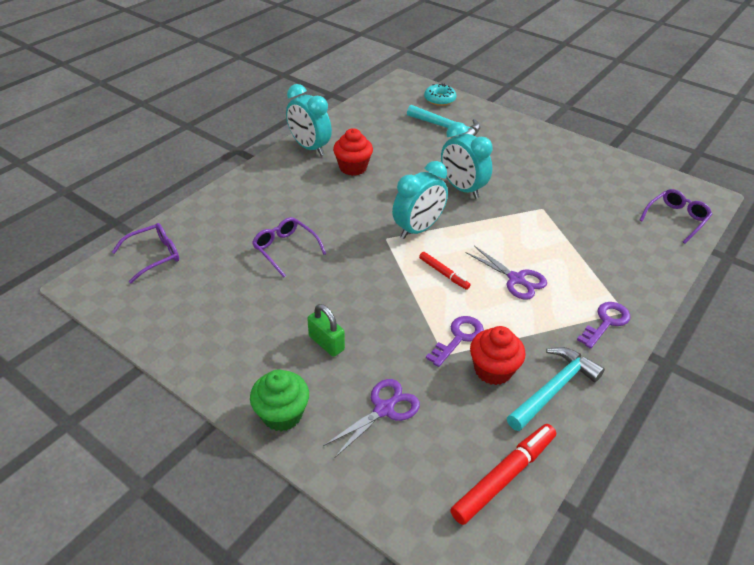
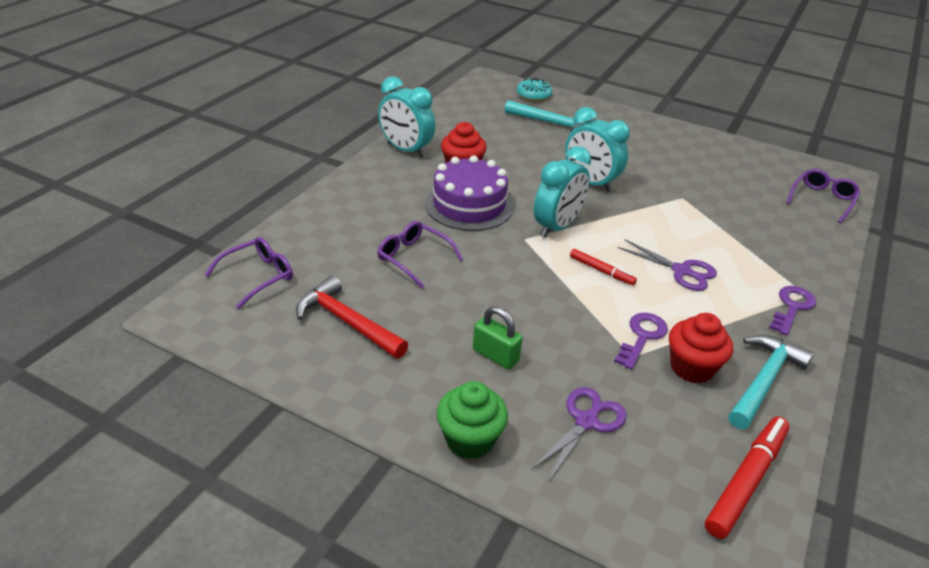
camera: 10 degrees left, 5 degrees down
none -> red hammer [296,276,408,359]
none -> purple cake [425,155,514,231]

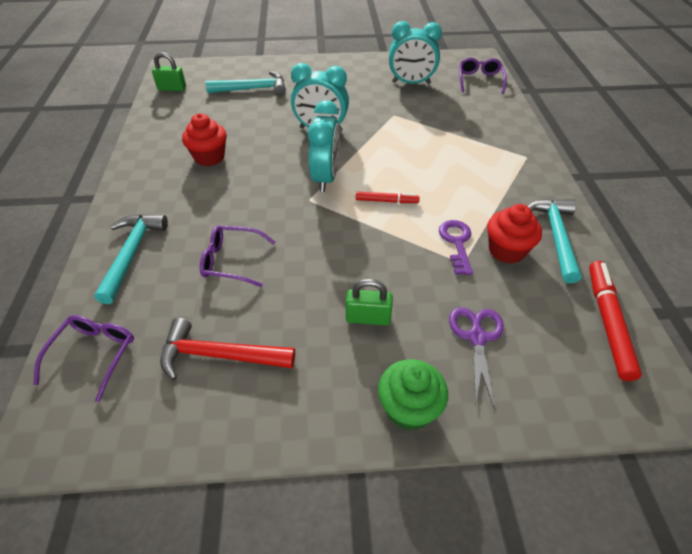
camera: 30 degrees left, 10 degrees up
turquoise clock [378,76,435,158] -> turquoise clock moved to [389,21,442,84]
purple cake [425,155,514,231] -> none
turquoise donut [517,78,552,101] -> none
purple scissors [618,240,717,291] -> none
purple key [769,286,816,336] -> none
none -> turquoise hammer [94,214,168,304]
none -> green padlock [152,52,186,91]

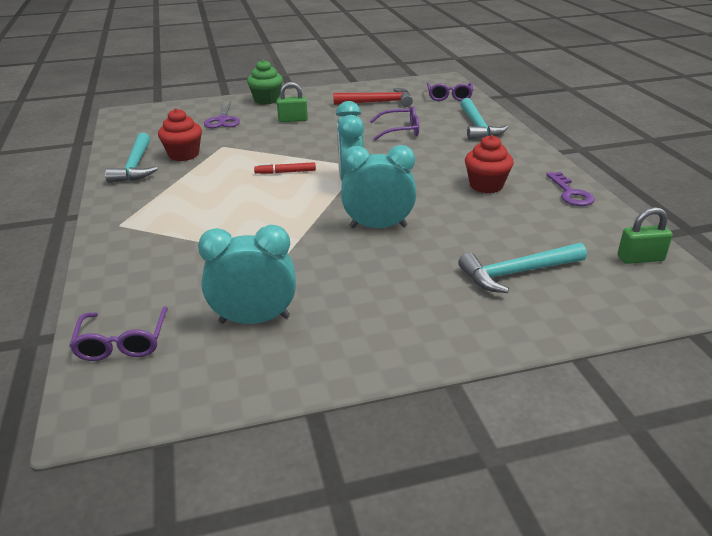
camera: 170 degrees right, 15 degrees down
purple key [439,220,473,275] -> purple key moved to [546,172,595,206]
red marker [589,261,642,381] -> none

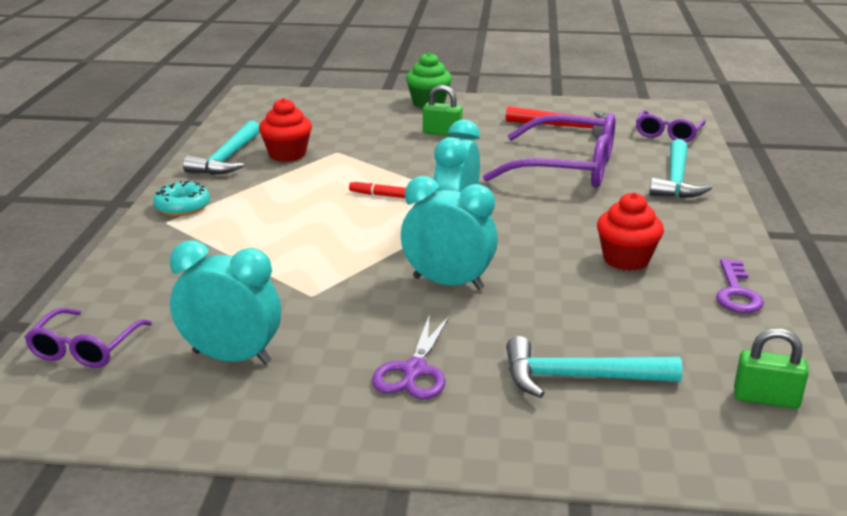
camera: 20 degrees right, 5 degrees down
purple scissors [204,102,240,129] -> purple scissors moved to [372,314,450,399]
purple glasses [369,106,419,140] -> purple glasses [483,113,615,188], size x1.85
none -> turquoise donut [153,180,210,216]

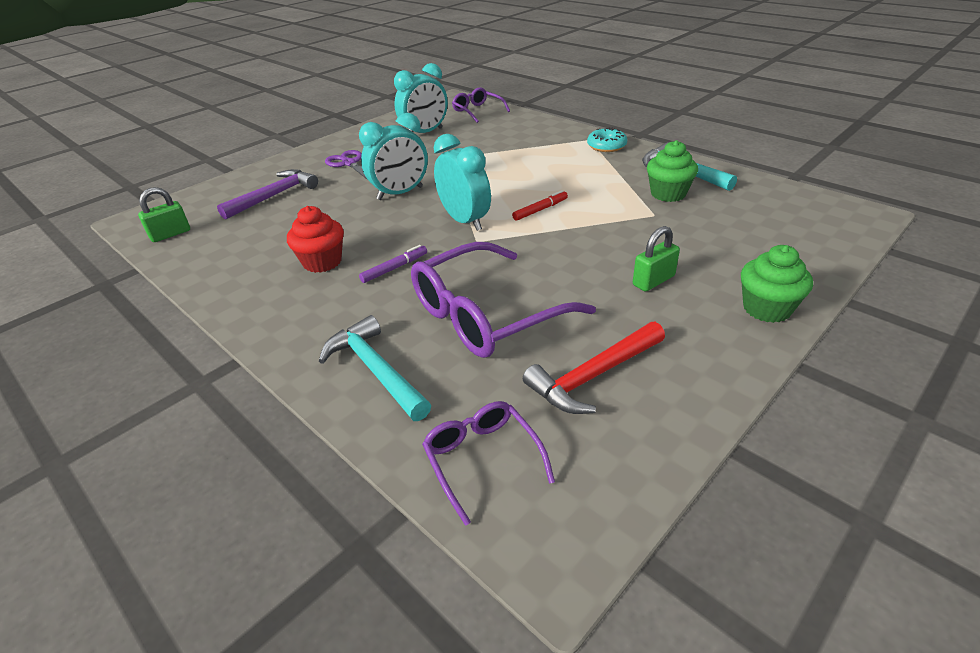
camera: 130 degrees right, 10 degrees up
red cupcake [259,98,312,162] -> green cupcake [647,140,698,202]
turquoise hammer [506,336,683,398] -> purple hammer [217,169,318,219]
purple key [716,259,764,313] -> none
none -> purple marker [359,245,427,283]

